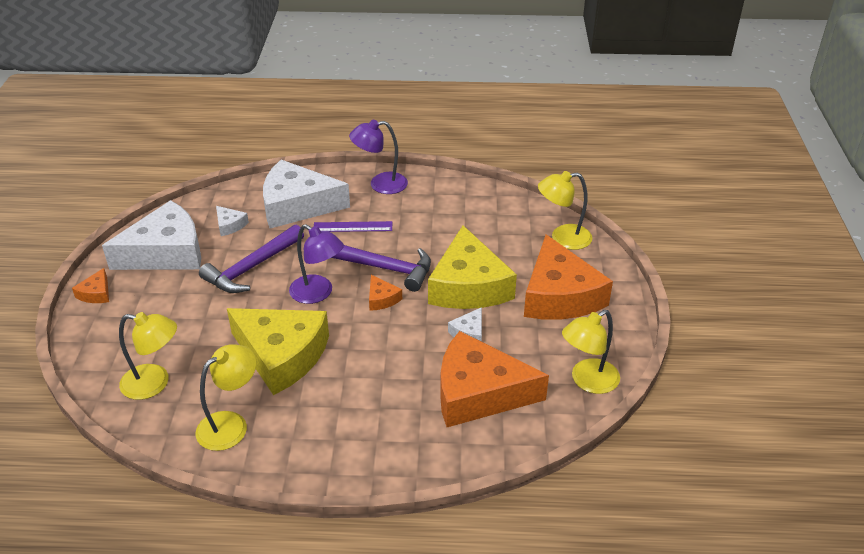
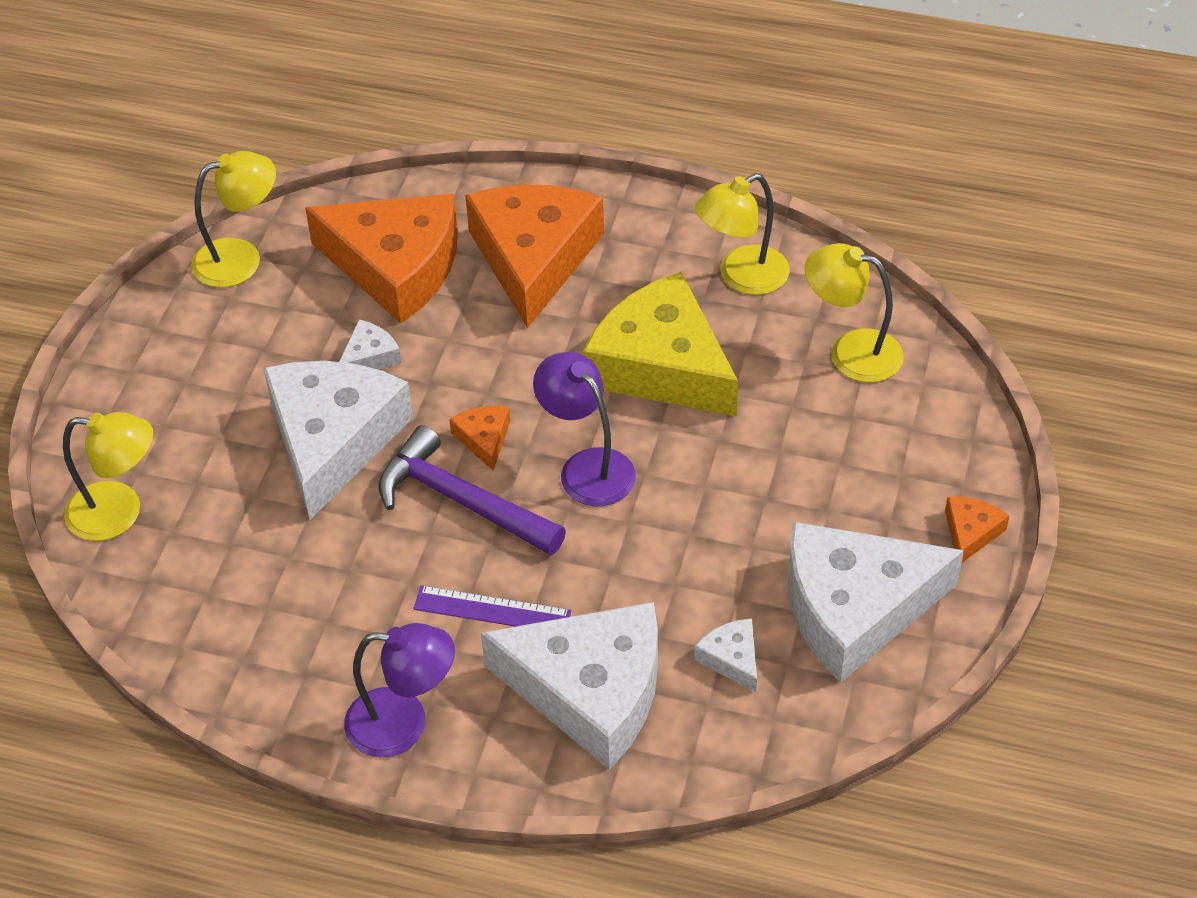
camera: 165 degrees left, 10 degrees up
purple hammer [199,225,304,293] -> none
yellow cheese [428,225,517,309] -> white cheese [263,361,413,520]
orange cheese [524,234,613,320] -> orange cheese moved to [465,185,604,328]

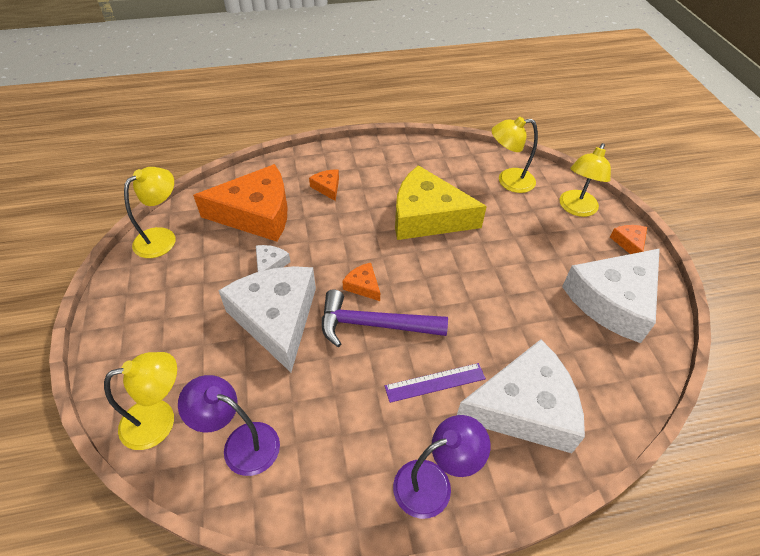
camera: 30 degrees left, 0 degrees up
orange cheese [465,185,604,328] -> orange cheese [309,170,339,201], size x0.41
purple lamp [533,352,636,506] -> purple lamp moved to [178,375,280,476]
white cheese [694,619,757,692] -> none
yellow lamp [695,173,790,295] -> yellow lamp moved to [559,143,611,217]

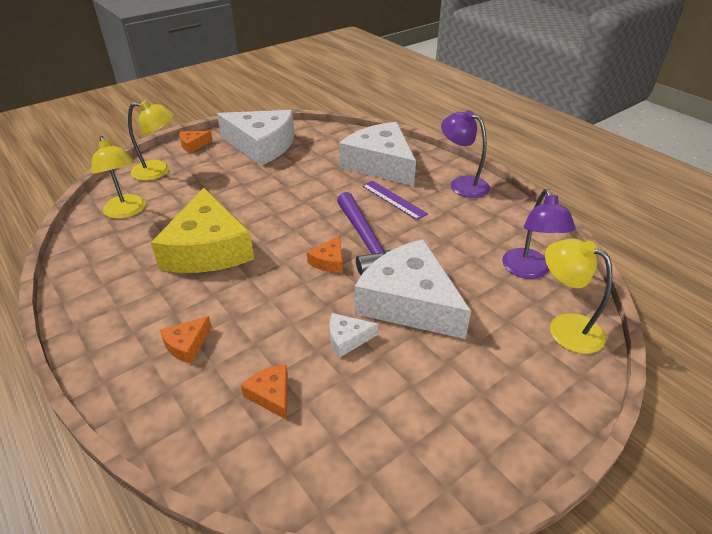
camera: 115 degrees left, 10 degrees down
yellow lamp [124,167,175,258] -> none
orange cheese [193,164,287,242] -> orange cheese [241,364,288,420], size x0.41
white cheese [218,266,316,372] -> white cheese turned 90 degrees clockwise [355,239,471,339]

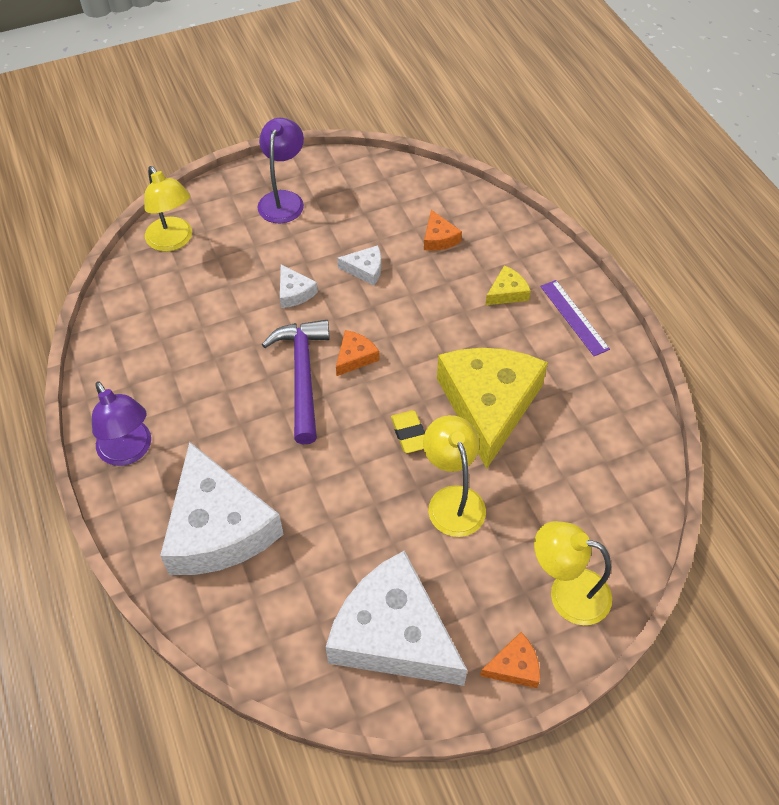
camera: 165 degrees left, 15 degrees up
yellow lamp [91,136,146,219] -> yellow lamp moved to [423,415,486,537]
orange cheese [160,316,212,364] -> yellow cheese [485,265,531,305]
white cheese [355,239,471,339] -> white cheese [280,265,318,308], size x0.41
purple ruler [362,181,428,220] -> purple ruler moved to [540,280,610,356]
purple lamp [502,189,576,279] -> purple lamp moved to [257,118,304,223]
none -> yellow eraser [391,410,425,453]

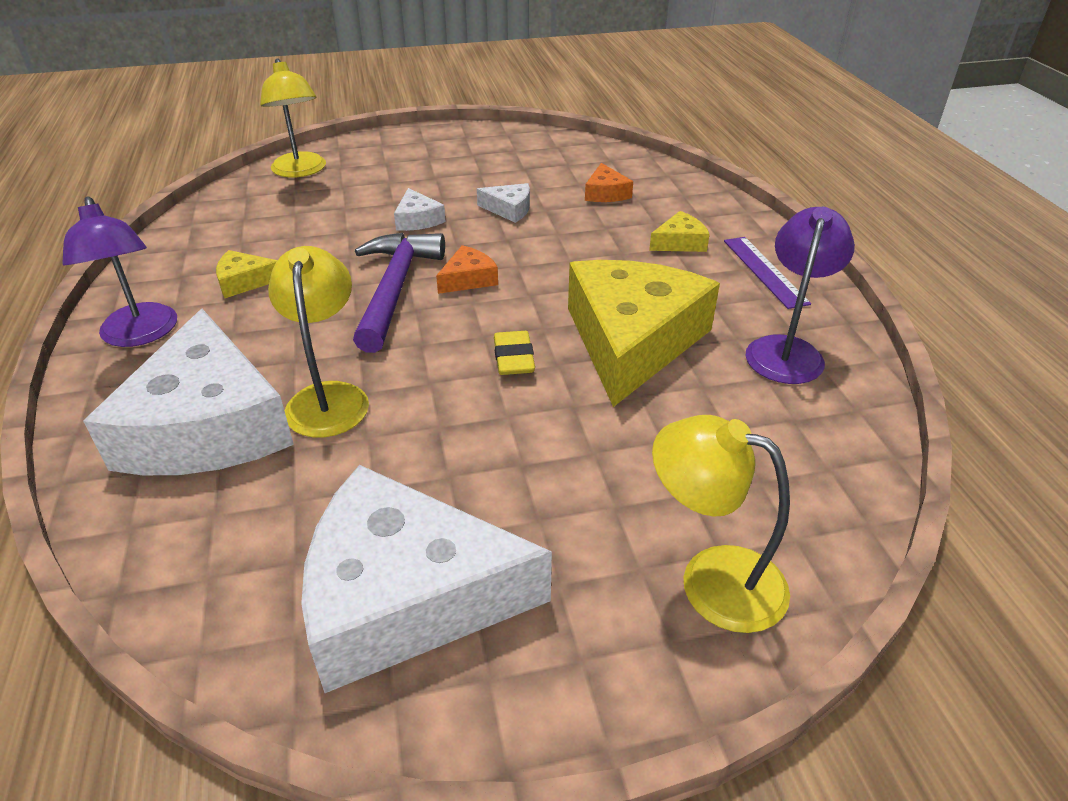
camera: 10 degrees right, 15 degrees down
purple lamp [257,118,304,223] -> purple lamp moved to [746,207,855,384]
white cheese [326,551,467,686] -> white cheese turned 45 degrees counterclockwise [301,465,552,693]
yellow lamp [423,415,486,537] -> yellow lamp moved to [268,246,369,438]
orange cheese [480,632,540,688] -> none
none -> yellow cheese [216,250,278,298]

